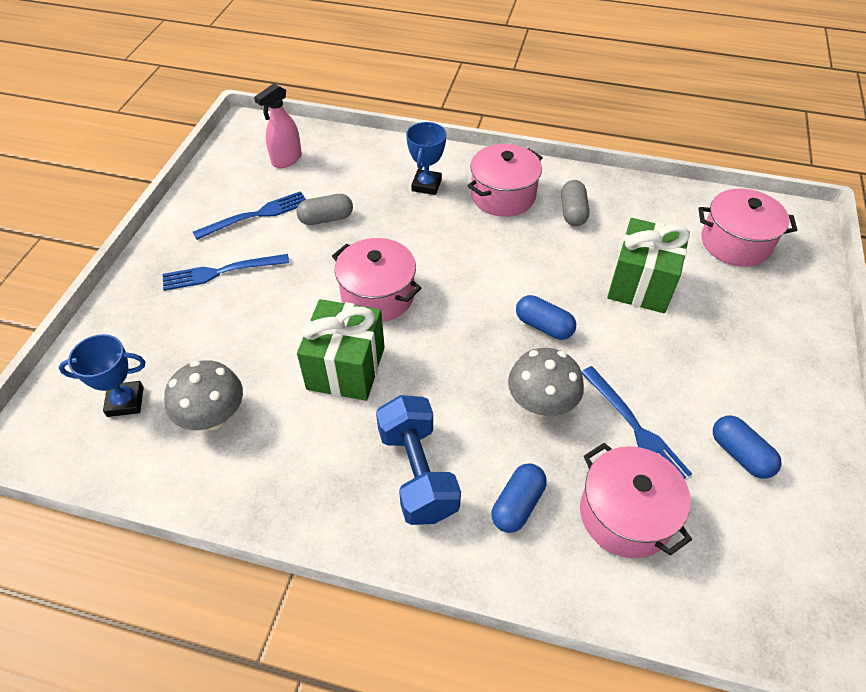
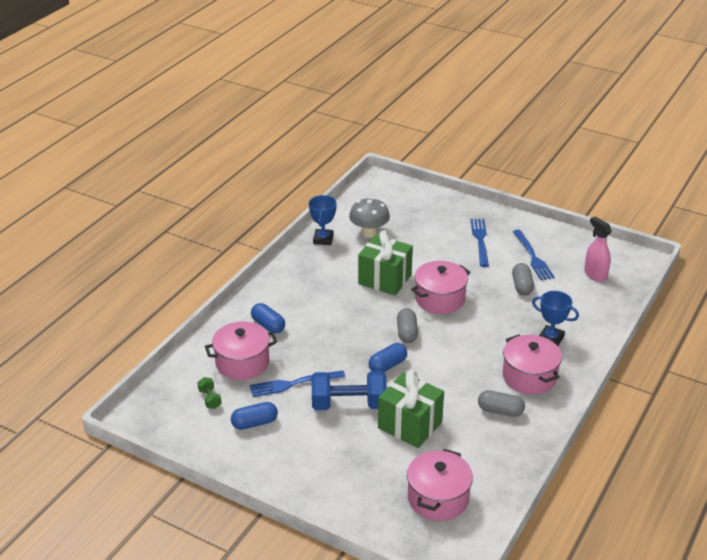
camera: 105 degrees right, 15 degrees down
blue trophy [59,334,145,417] -> blue trophy moved to [309,195,337,245]
blue dumbbell [376,395,461,525] -> blue dumbbell moved to [312,371,387,410]
grey mushroom [508,348,584,417] -> none
none -> green dumbbell [197,377,222,409]
none -> grey capsule [397,308,418,343]

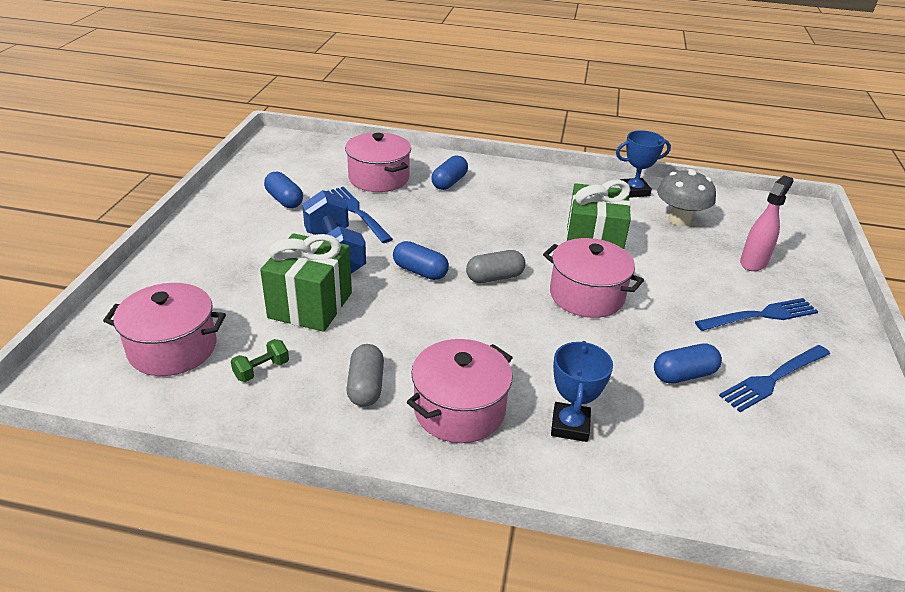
camera: 70 degrees right, 0 degrees up
green dumbbell [197,377,222,409] -> green dumbbell moved to [231,339,289,382]
grey capsule [512,263,534,295] -> blue capsule [654,343,722,383]
pink spray bottle [584,217,612,282] -> pink spray bottle moved to [740,175,794,271]

